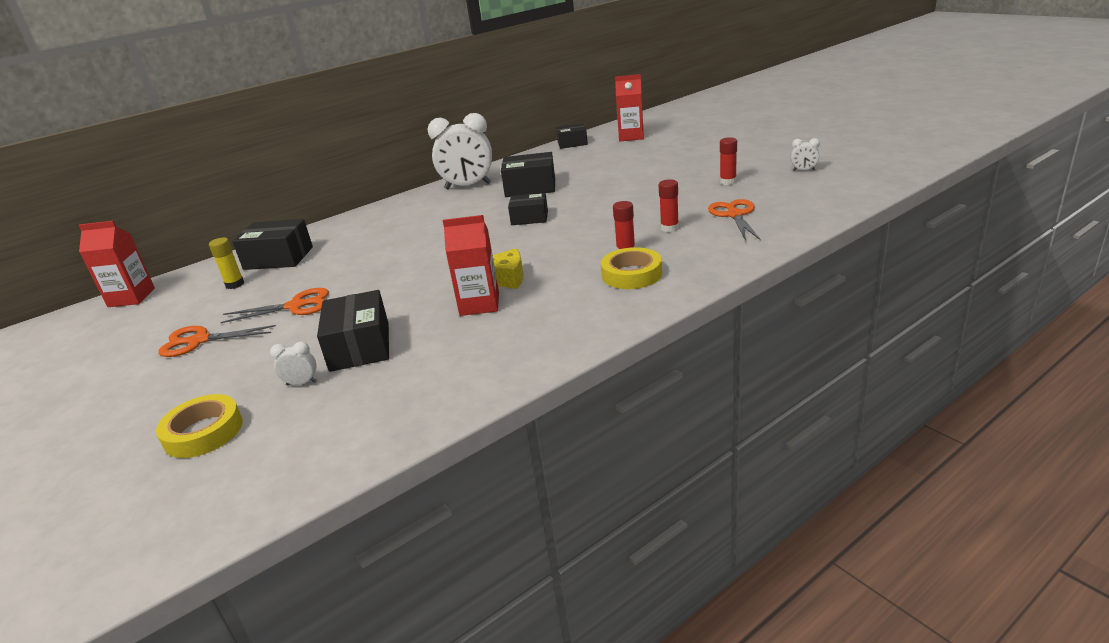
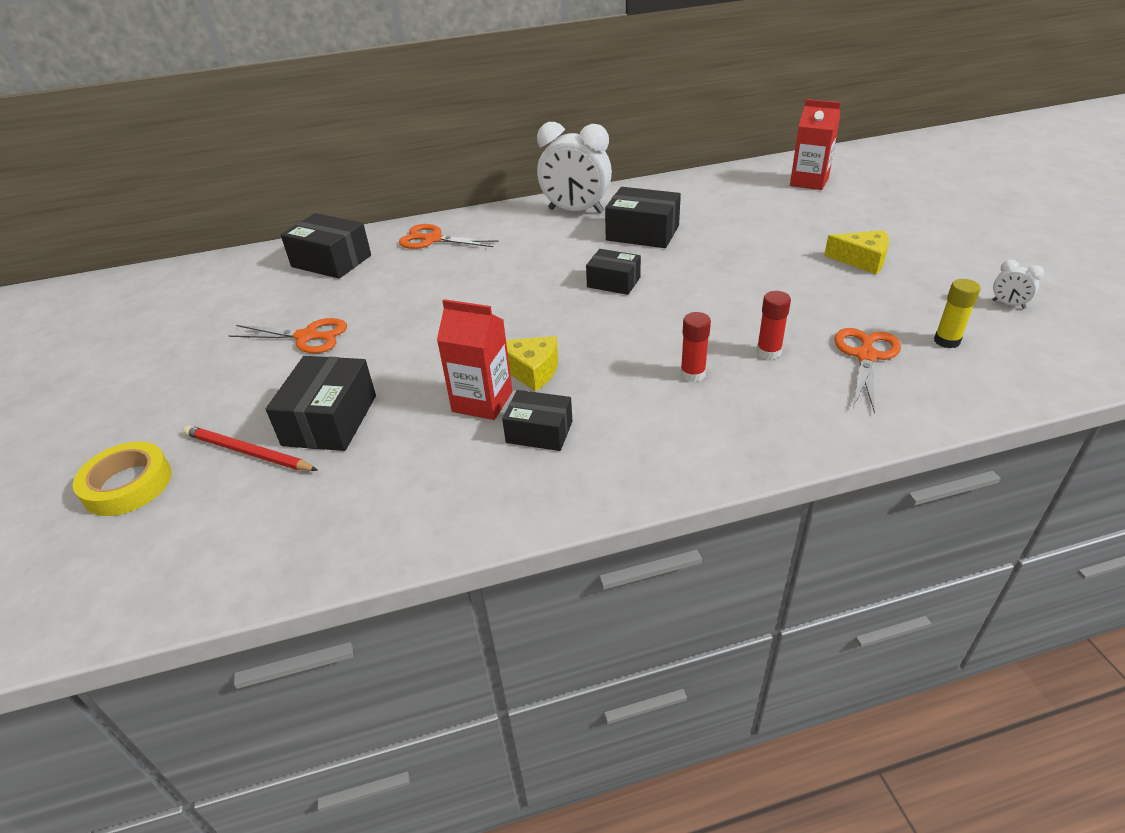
camera: 20 degrees right, 10 degrees up
red carton [79,221,155,307] -> none
orange scissors [159,325,276,357] -> orange scissors moved to [399,224,499,249]
yellow glue stick [209,238,244,289] -> yellow glue stick moved to [934,279,981,348]
white clock [270,342,317,385] -> red pencil [183,425,318,471]
black box [556,123,588,149] -> black box moved to [502,390,572,451]
yellow tape [601,247,662,289] -> none
red glue stick [720,137,737,185] -> none
none -> yellow cheese [824,230,889,274]

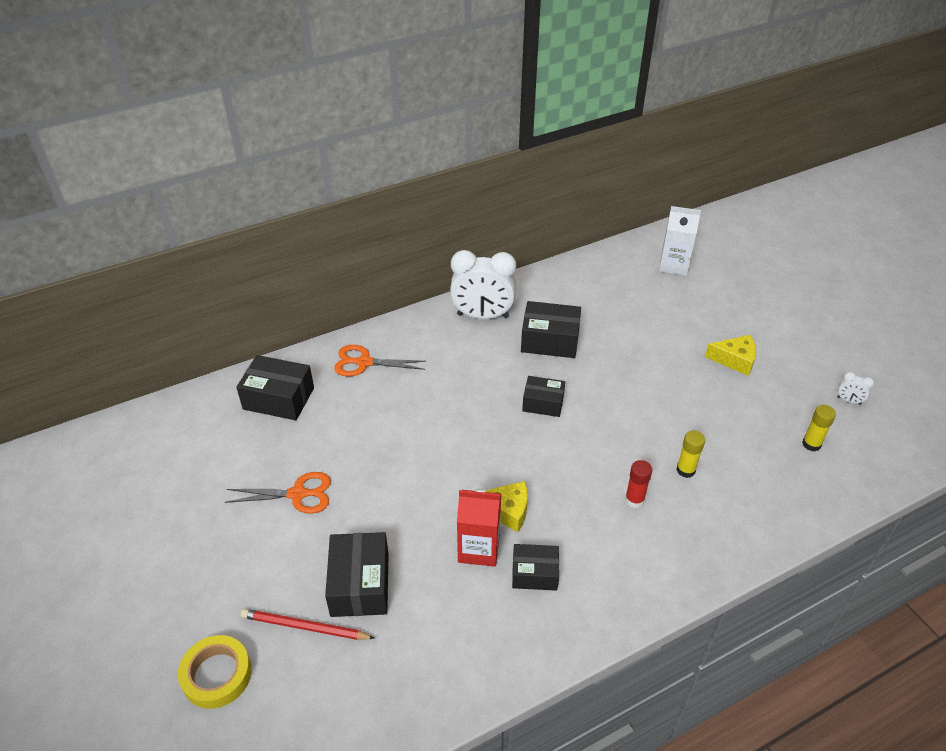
camera: 15 degrees left, 5 degrees up
red glue stick [757,291,791,360] -> yellow glue stick [676,431,705,478]
red carton [790,99,841,190] -> white carton [659,206,701,276]
orange scissors [834,328,901,414] -> none

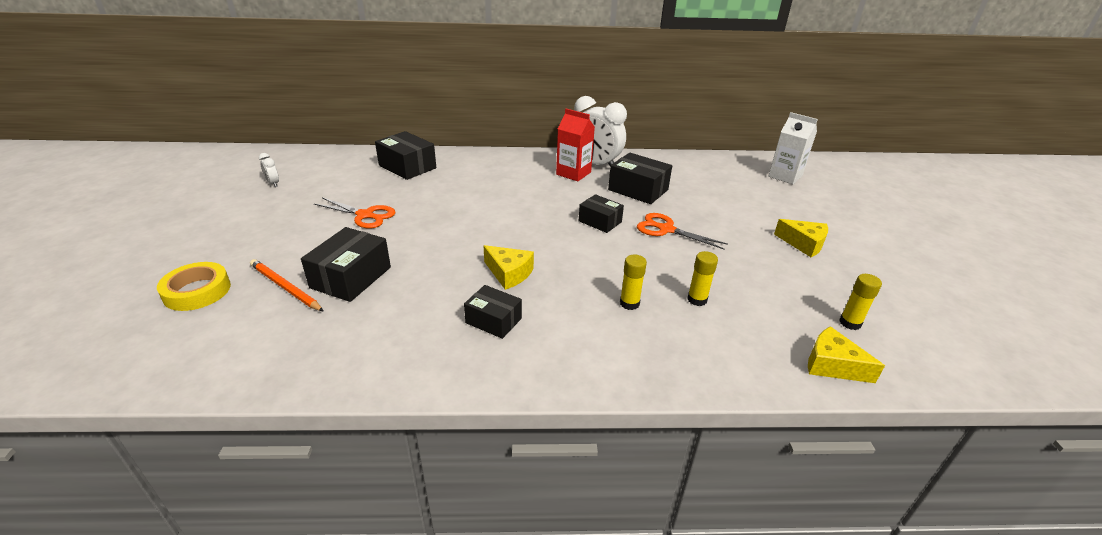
camera: 25 degrees right, 10 degrees down
red pencil [241,609,375,640] -> orange pencil [250,259,324,312]
orange scissors [334,345,426,377] -> orange scissors moved to [637,213,728,249]
red carton [457,489,501,567] -> red carton moved to [556,109,595,181]
red glue stick [625,460,652,508] -> yellow glue stick [620,255,647,310]
white clock [837,372,874,405] -> white clock moved to [259,153,279,187]
none -> yellow cheese [808,326,885,383]

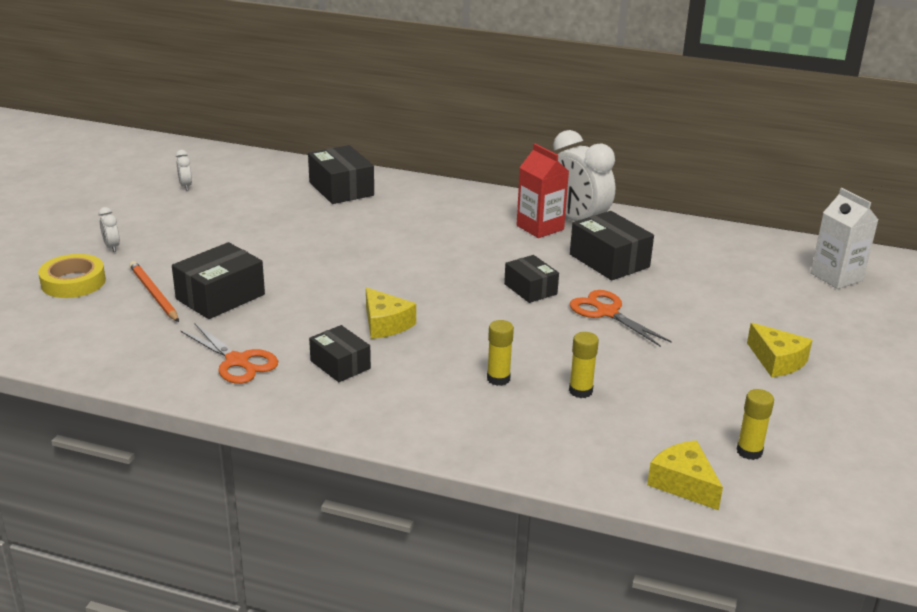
camera: 20 degrees right, 5 degrees down
orange scissors [314,197,396,229] -> orange scissors moved to [180,323,278,384]
none -> white clock [99,207,120,252]

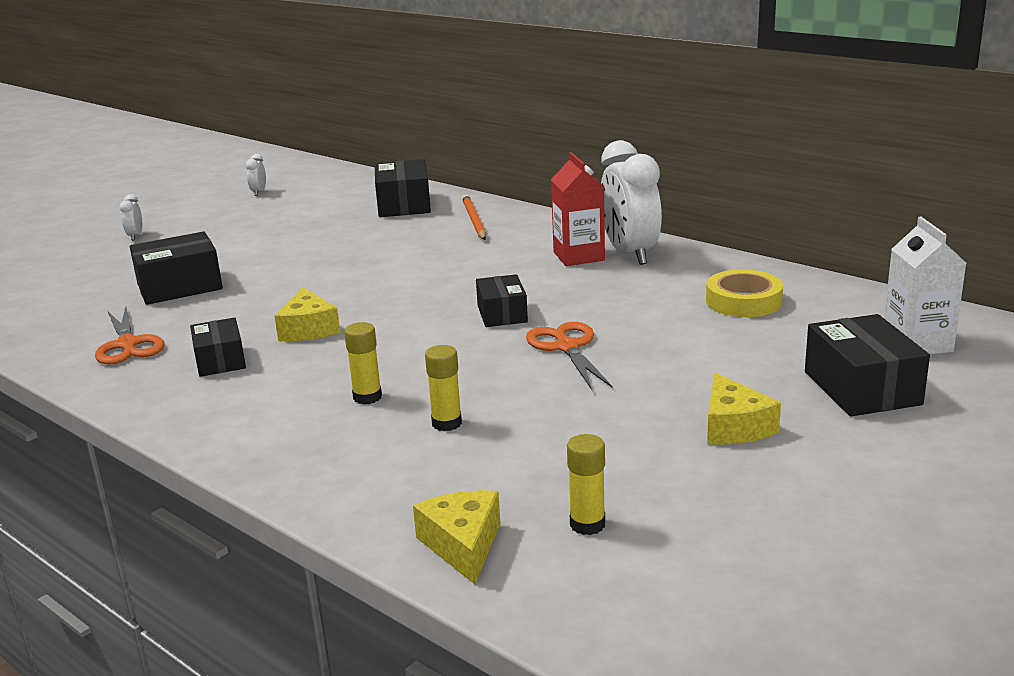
camera: 25 degrees right, 5 degrees down
yellow tape [38,254,106,298] -> yellow tape moved to [706,269,783,317]
orange pencil [129,261,179,322] -> orange pencil moved to [462,195,486,240]
black box [570,211,654,280] -> black box moved to [805,314,930,416]

